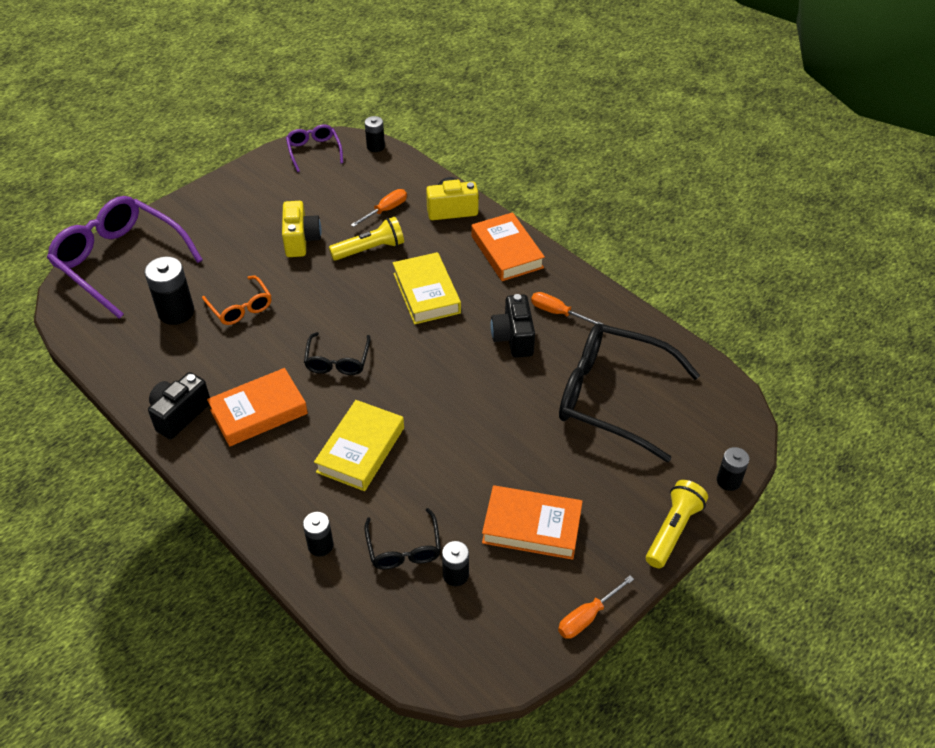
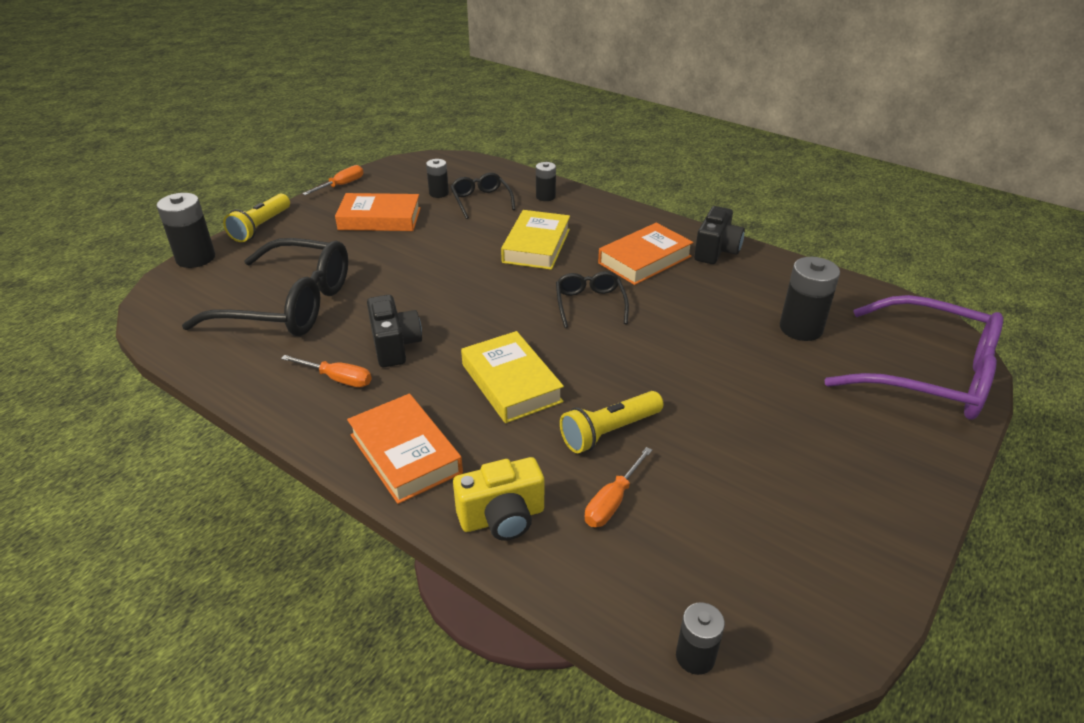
camera: 170 degrees right, 10 degrees down
orange glasses [202,276,271,325] -> none
yellow camera [282,201,321,257] -> none
purple glasses [286,124,343,172] -> none
black battery [717,447,749,491] -> black battery [157,193,215,268], size x1.68

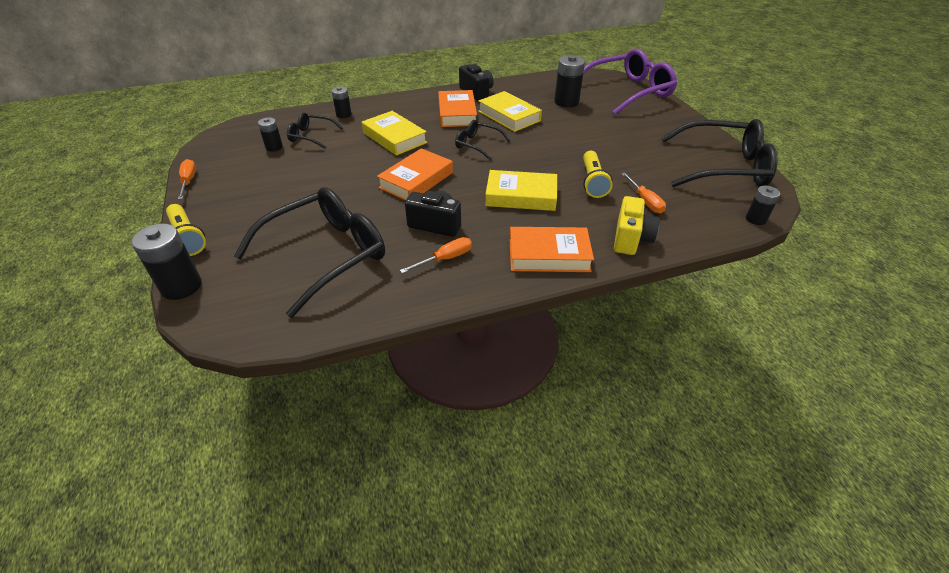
camera: 55 degrees left, 5 degrees up
orange book [335,193,421,231] -> orange book moved to [377,148,453,201]
none -> yellow book [478,91,542,132]
none -> black glasses [661,119,778,187]

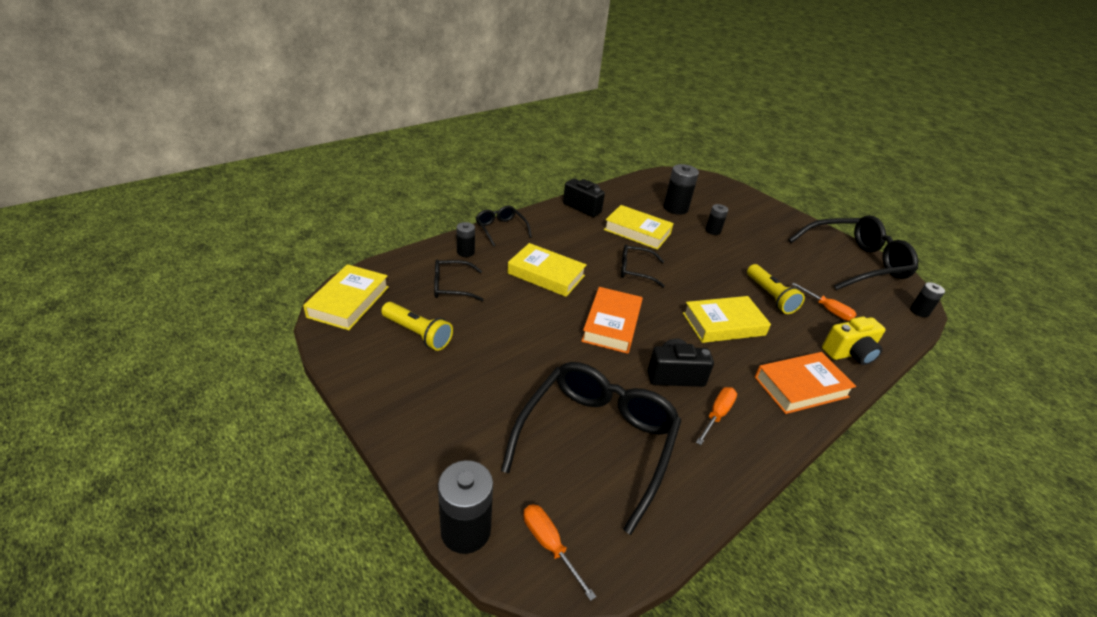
camera: 25 degrees left, 5 degrees down
yellow flashlight [166,204,206,256] -> yellow flashlight moved to [381,302,453,351]
orange screwdriver [178,159,196,200] -> orange screwdriver moved to [523,504,596,601]
black battery [258,117,283,151] -> black battery moved to [705,204,728,235]
orange book [438,90,477,127] -> none
purple glasses [583,49,677,115] -> none
yellow camera [614,196,660,255] -> yellow camera turned 75 degrees clockwise [822,316,886,365]
none -> yellow book [303,264,389,330]
none -> black glasses [476,206,532,247]

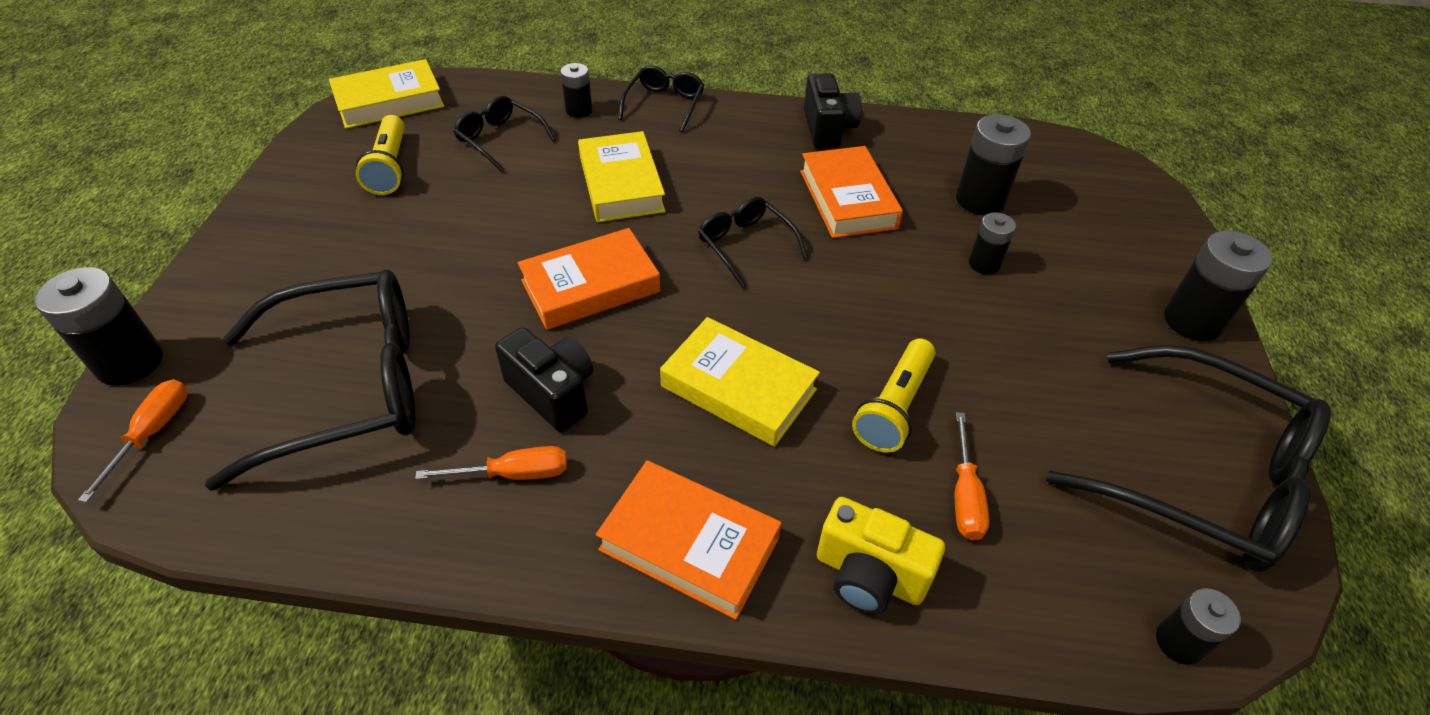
camera: 50 degrees right, 10 degrees up
yellow book [604,205,674,250] -> orange book [800,146,903,238]
none -> black battery [1164,231,1273,341]

